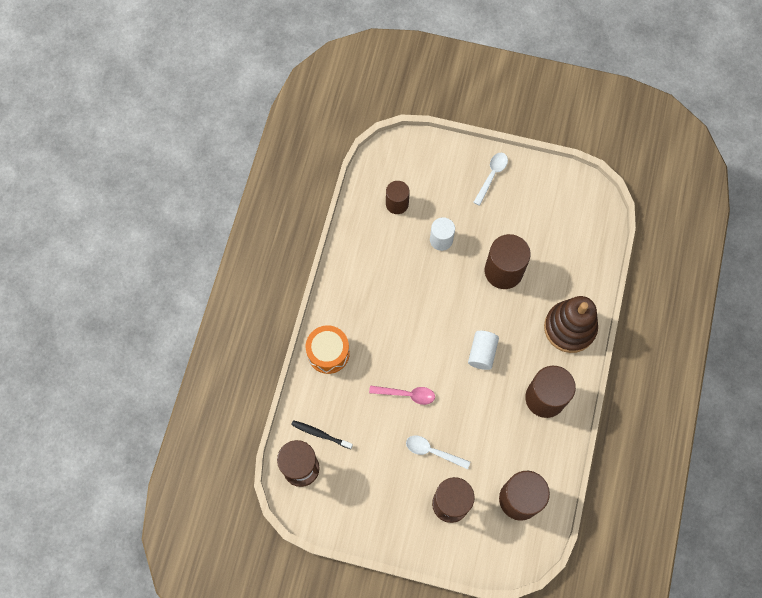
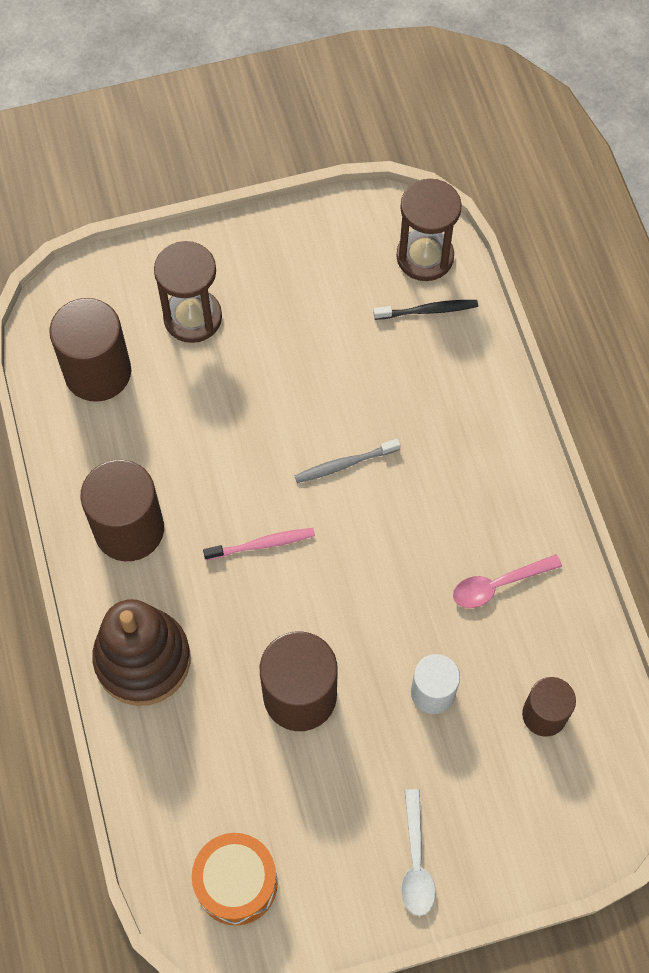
camera: 150 degrees right, 5 degrees down
orange drum [306,325,350,374] -> orange drum moved to [192,833,278,926]
pink spoon [369,385,435,405] -> pink spoon moved to [453,554,562,608]
white spoon [406,436,470,469] -> none
white cylinder [468,331,499,370] -> pink toothbrush [203,528,315,560]
none -> grey toothbrush [294,439,400,483]

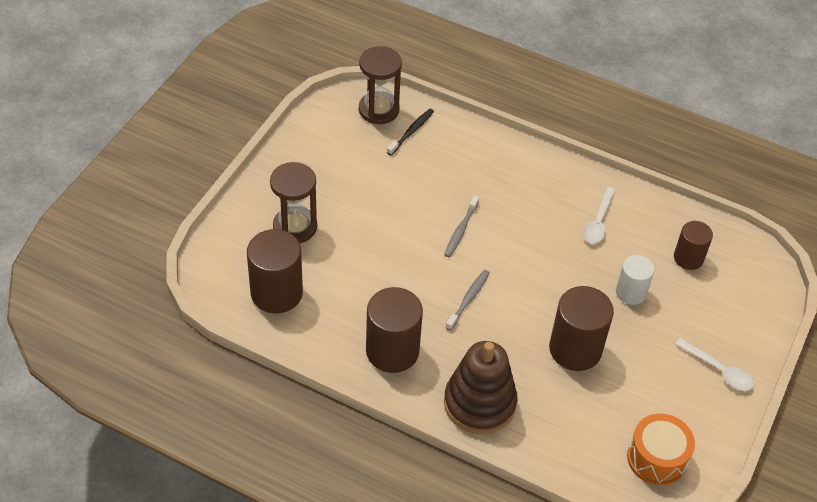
camera: 50 degrees left, 15 degrees down
pink toothbrush [203,528,315,560] -> grey toothbrush [446,270,490,330]
pink spoon [453,554,562,608] -> white spoon [583,187,615,244]

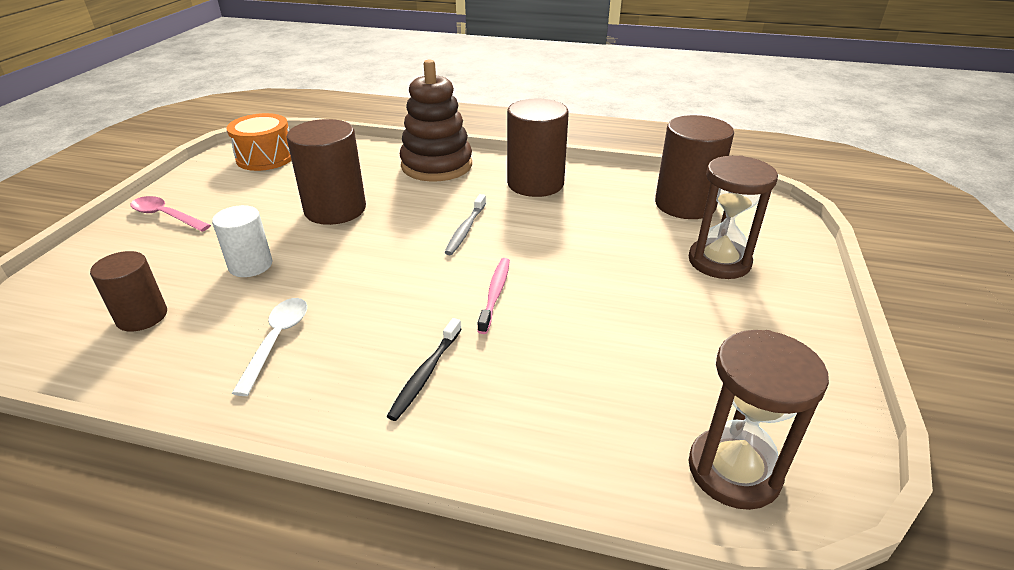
camera: 170 degrees right, 15 degrees down
black toothbrush [387,109,434,155] -> black toothbrush moved to [387,318,462,421]
grey toothbrush [444,195,479,257] -> pink toothbrush [477,258,510,334]
white spoon [675,338,754,391] -> pink spoon [131,196,211,232]

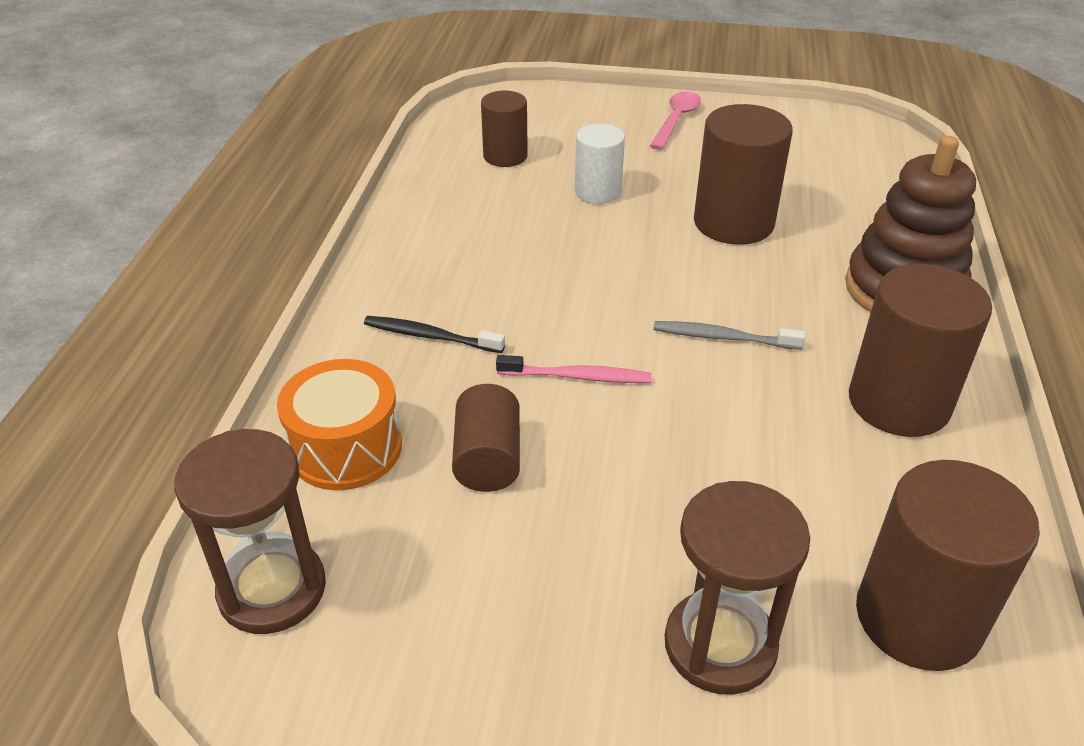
camera: 85 degrees right, 5 degrees up
orange drum [226,113,292,171] -> orange drum moved to [277,359,402,490]
white spoon [232,298,307,396] -> none
none -> brown cylinder [452,384,520,492]

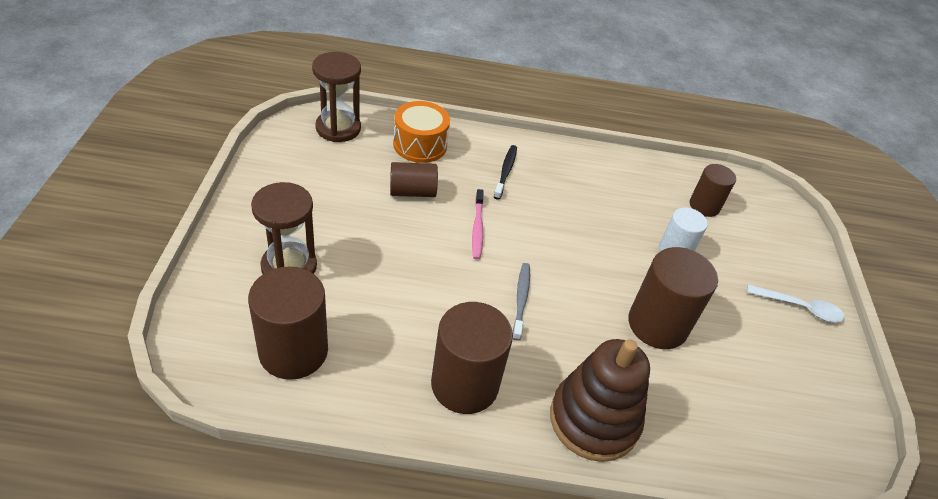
camera: 80 degrees right, 5 degrees up
pink spoon [650,91,701,150] -> white spoon [747,284,845,323]

